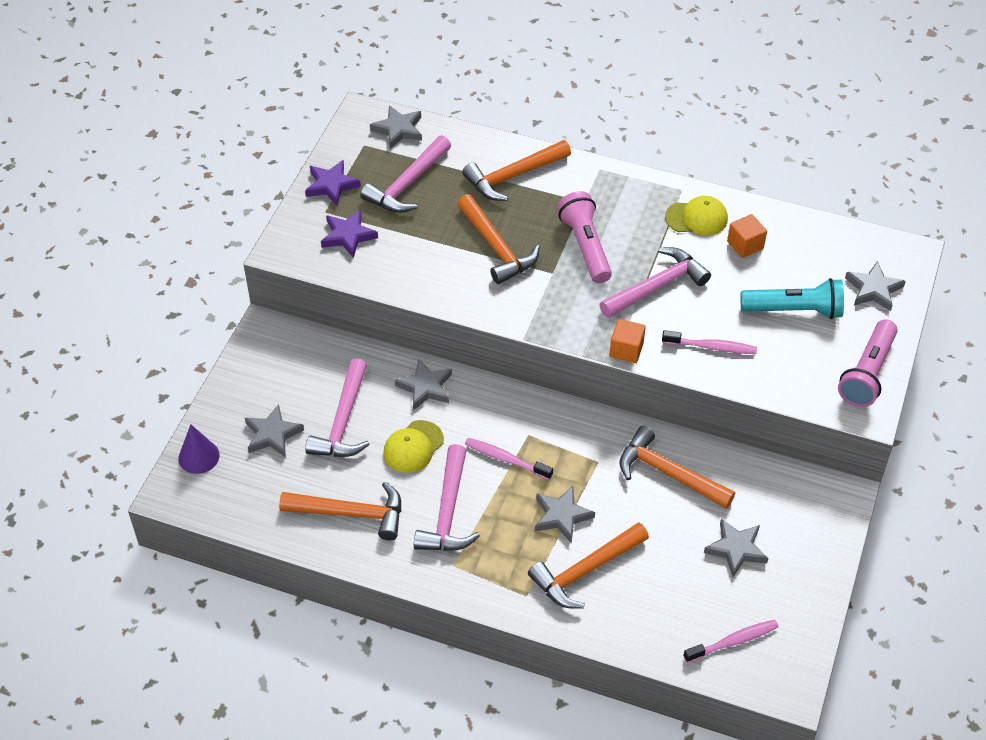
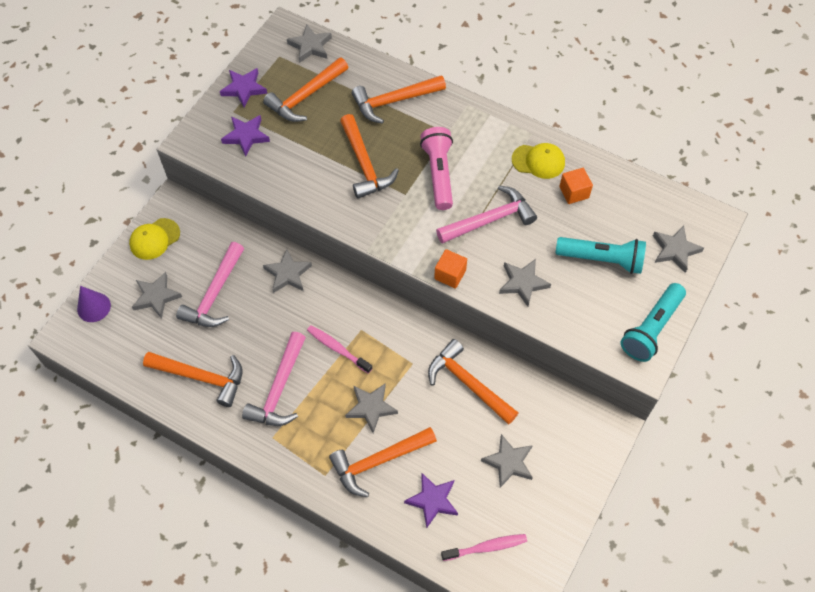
camera: 10 degrees right, 10 degrees up
pink hammer [361,135,451,213] -> orange hammer [263,57,348,122]
yellow cap [383,420,444,473] -> yellow cap moved to [129,218,180,260]
pink toothbrush [662,330,757,354] -> grey star [499,259,551,307]
pink flashlight [838,319,898,407] -> turquoise flashlight [620,283,686,362]
none -> purple star [404,473,458,528]

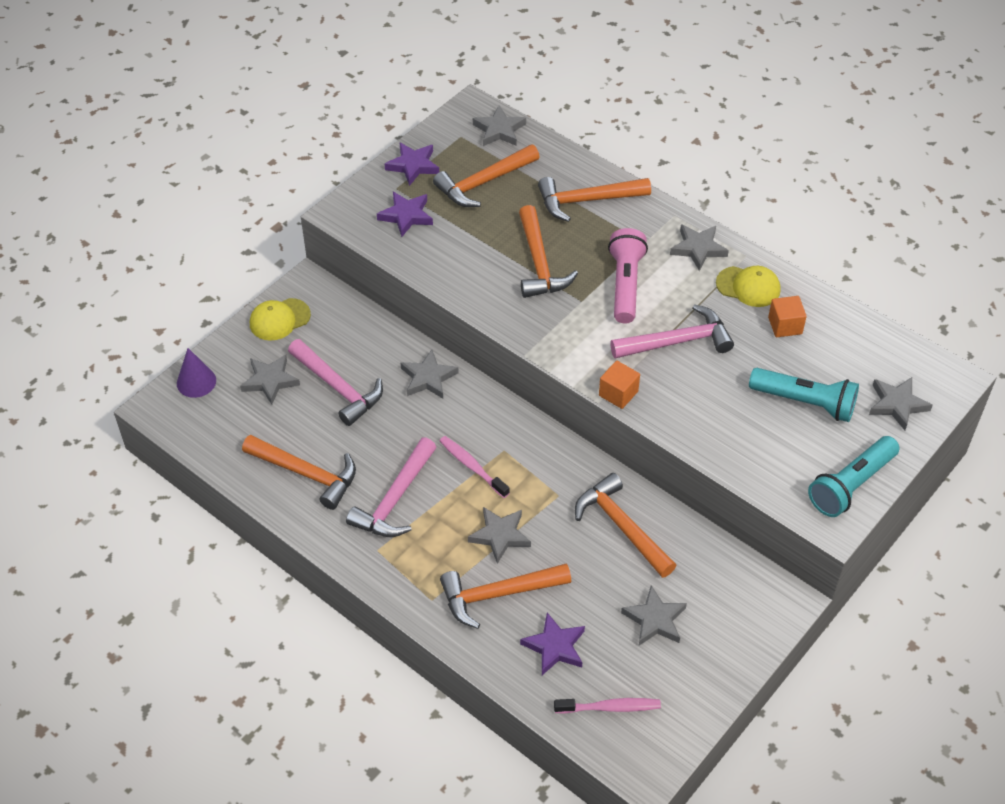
camera: 10 degrees right, 10 degrees down
pink hammer [176,242,244,327] -> pink hammer turned 75 degrees counterclockwise [288,339,383,426]
grey star [499,259,551,307] -> grey star moved to [670,224,729,271]

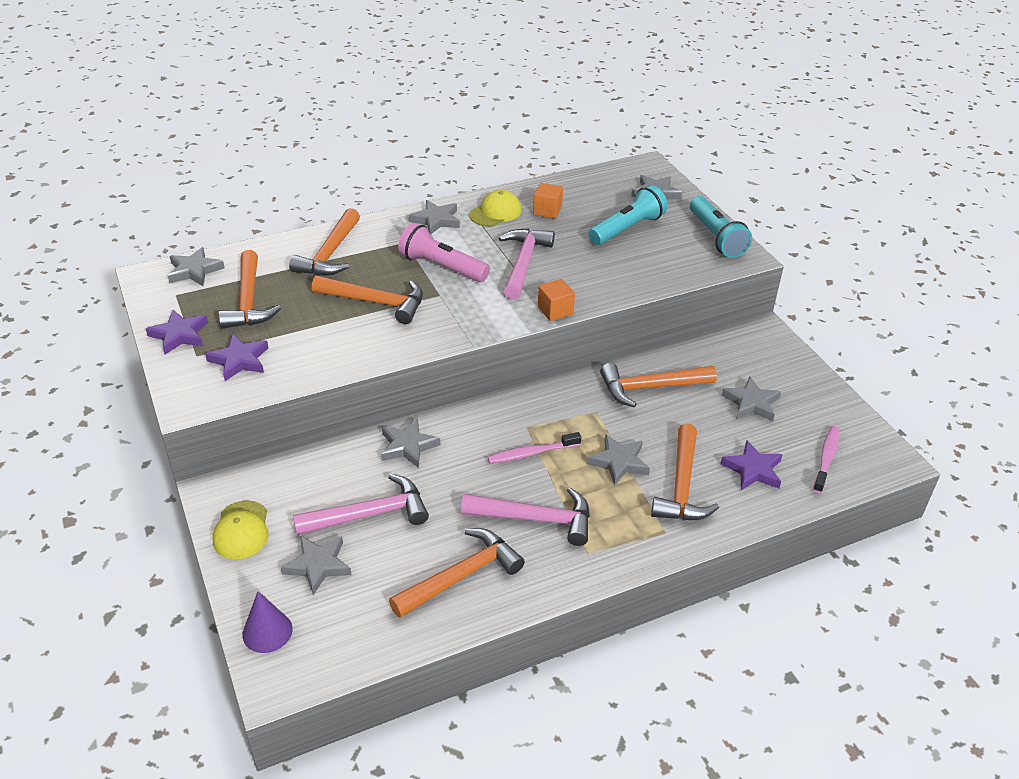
camera: 65 degrees left, 10 degrees down
pink hammer [346,437,437,537] -> pink hammer turned 45 degrees counterclockwise [461,487,590,546]

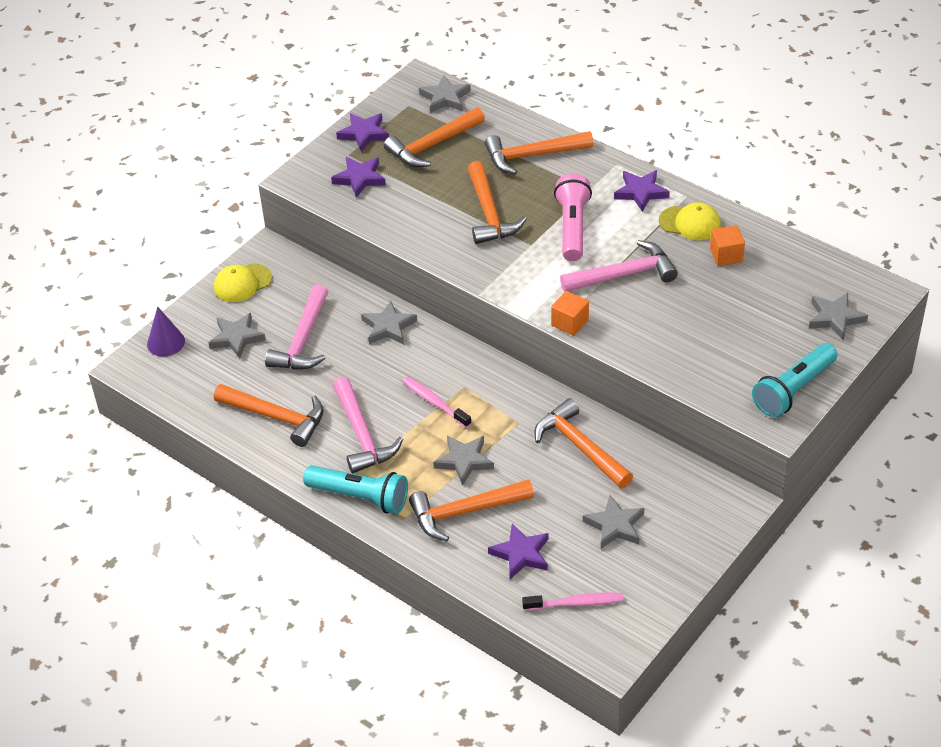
camera: 65 degrees right, 5 degrees up
pink hammer [293,474,429,535] -> pink hammer turned 60 degrees clockwise [265,284,328,370]
grey star [409,200,460,235] -> purple star [614,170,670,212]
turquoise flashlight [588,185,667,245] -> turquoise flashlight moved to [303,465,408,514]

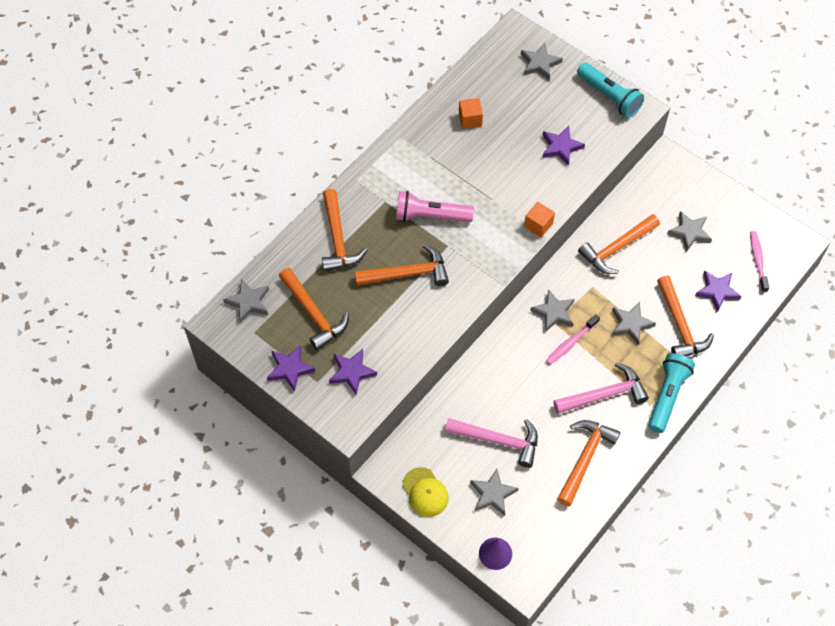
camera: 90 degrees left, 15 degrees up
grey star [361,300,417,345] -> grey star moved to [530,289,575,332]
pink hammer [560,240,678,292] -> none
purple star [614,170,670,212] -> purple star moved to [542,126,585,166]
yellow cap [659,202,721,240] -> none

